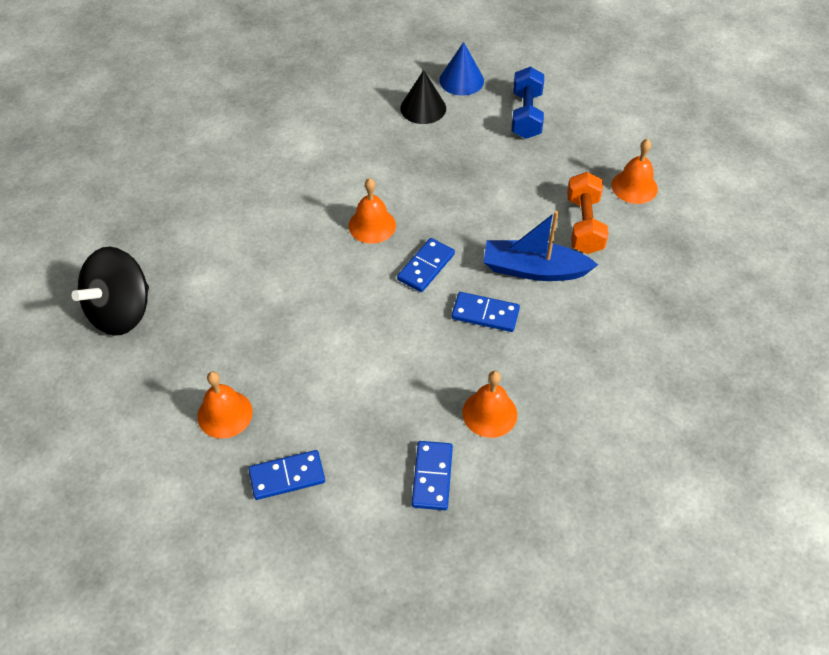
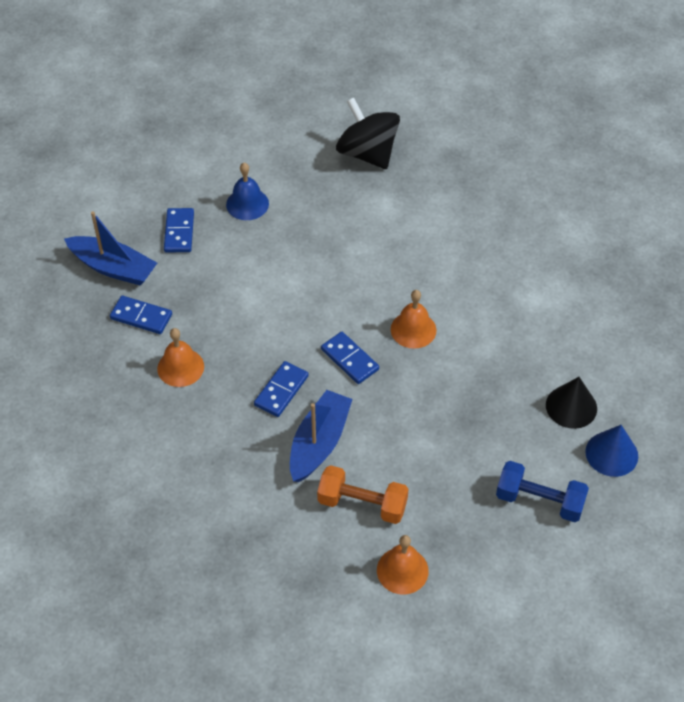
camera: 105 degrees right, 0 degrees up
orange bell [197,371,253,439] -> blue bell [226,163,269,220]
none -> blue boat [64,211,157,285]

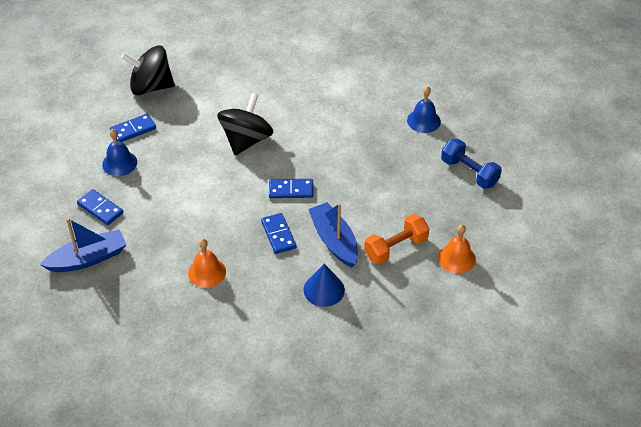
camera: 50 degrees left, 5 degrees down
blue domino [110,296,172,334] -> blue domino moved to [110,114,156,142]
orange bell [391,290,436,349] -> none
blue dumbbell [496,461,589,522] -> blue dumbbell turned 75 degrees clockwise [441,139,502,189]
black cone [546,377,597,429] -> blue bell [407,86,441,133]
blue cone [585,425,638,477] -> blue cone moved to [303,264,345,307]
none -> black spinning top [217,93,274,155]

